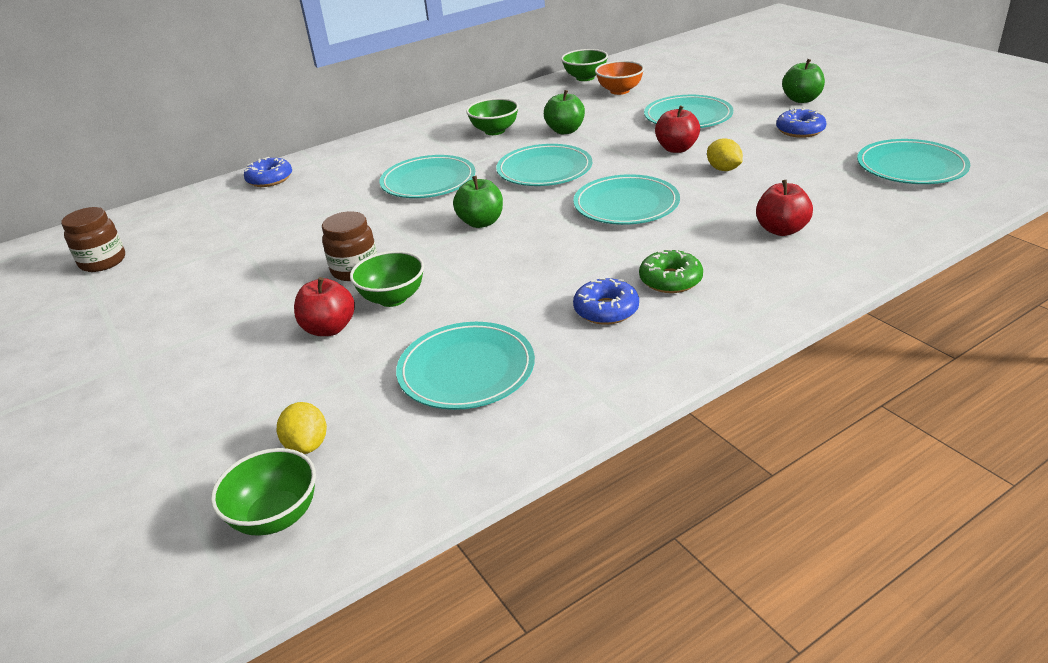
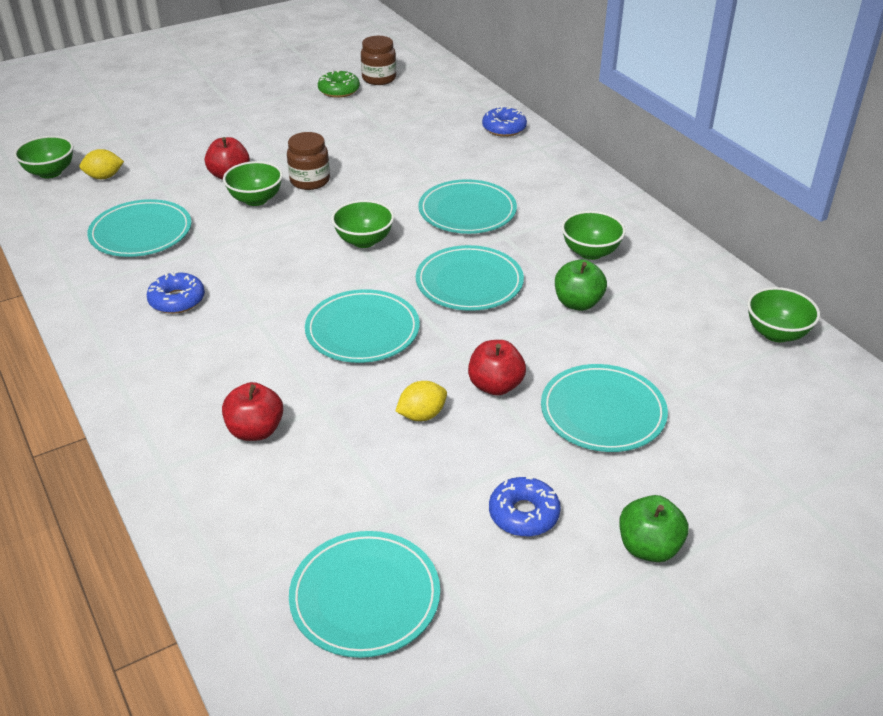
camera: 90 degrees right, 5 degrees up
green apple [453,176,503,228] -> green bowl [331,200,394,248]
orange bowl [595,61,644,95] -> none
green donut [639,249,703,293] -> green donut moved to [318,70,360,98]

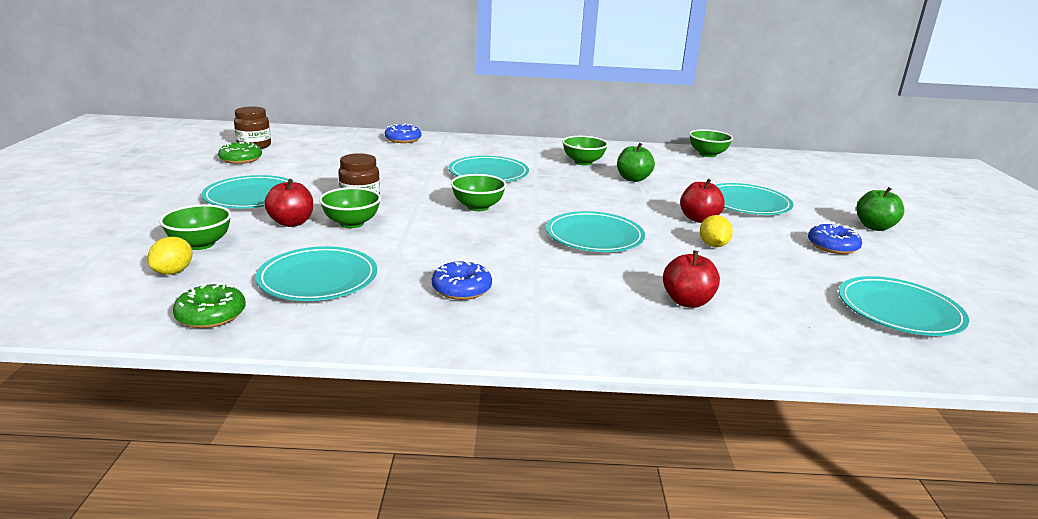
camera: 60 degrees left, 15 degrees down
green bowl [14,136,73,179] -> green bowl moved to [159,204,232,250]
turquoise plate [416,245,524,311] -> turquoise plate moved to [201,175,294,208]
none -> green donut [173,282,246,328]

